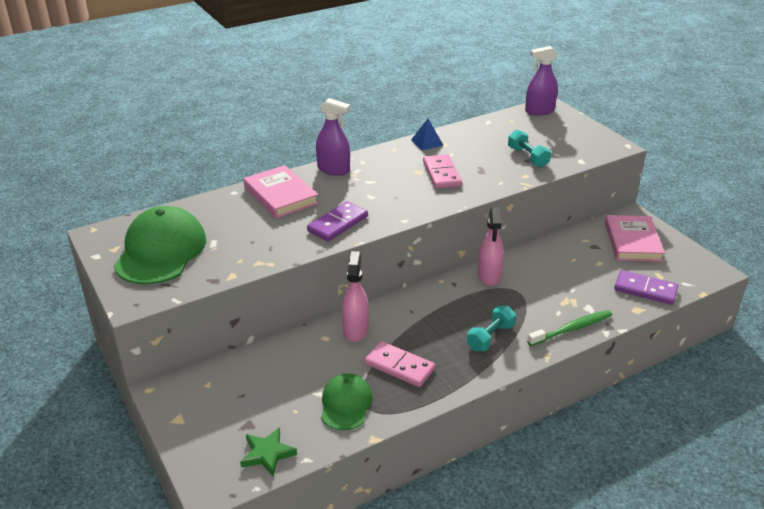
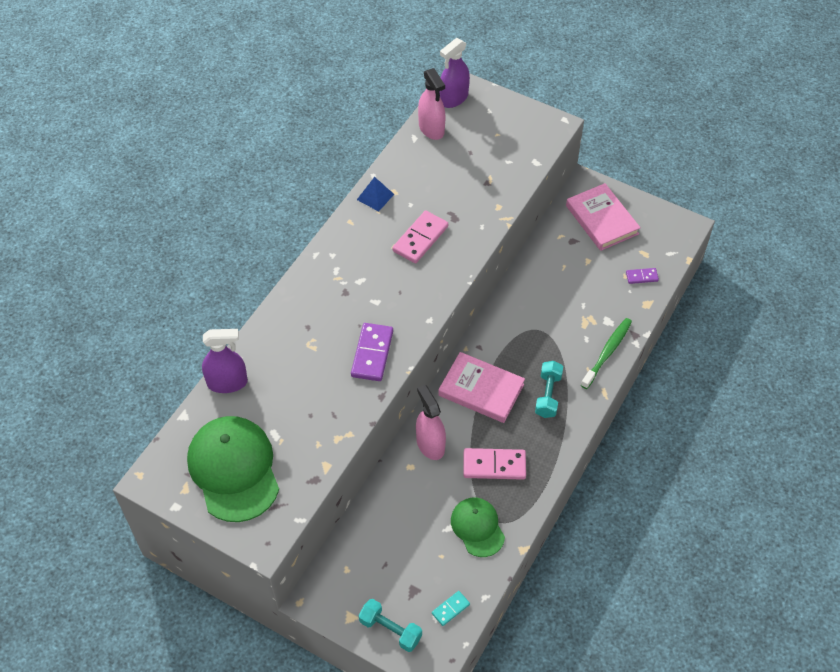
camera: 30 degrees left, 20 degrees up
green star [240,427,297,476] -> turquoise domino [432,591,470,626]
pink book [243,165,319,218] -> pink book moved to [438,352,525,423]
purple spray bottle [316,98,350,176] -> purple spray bottle moved to [202,329,248,393]
pink domino [423,154,462,189] -> pink domino turned 75 degrees clockwise [392,211,448,263]
pink spray bottle [478,207,504,286] -> pink spray bottle moved to [418,68,446,140]
turquoise dumbbell [508,129,551,167] -> turquoise dumbbell moved to [359,599,422,652]
purple domino [614,270,678,305] -> purple domino [626,268,659,284], size x0.54

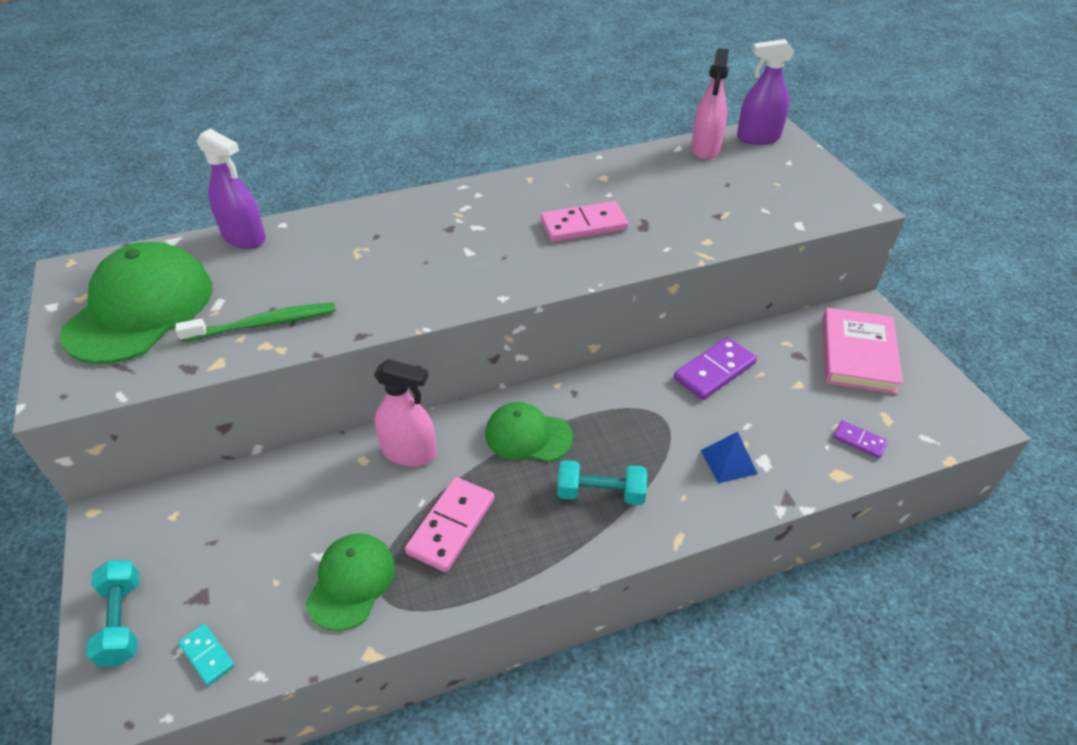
camera: 40 degrees right, 10 degrees down
purple domino [351,323,393,381] -> purple domino moved to [674,337,757,400]
blue pyramid [357,177,394,211] -> blue pyramid moved to [701,431,758,483]
pink spray bottle [416,385,446,460] -> pink spray bottle turned 90 degrees clockwise [374,359,437,467]
turquoise domino [432,591,470,626] -> turquoise domino turned 45 degrees clockwise [178,624,234,686]
pink book [438,352,525,423] -> green cap [485,402,573,462]
pink domino [463,448,526,480] -> pink domino turned 75 degrees clockwise [405,477,494,572]
turquoise dumbbell [535,361,563,418] -> turquoise dumbbell turned 45 degrees clockwise [557,460,647,505]
green toothbrush [581,318,632,389] -> green toothbrush moved to [175,302,336,342]

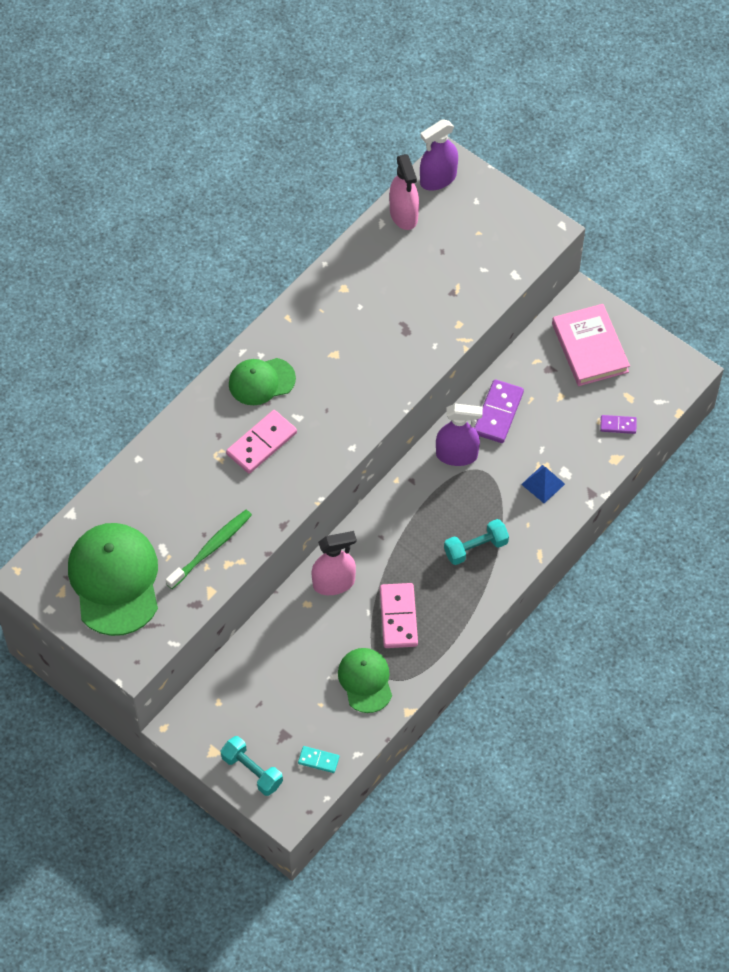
camera: 30 degrees left, 15 degrees up
purple spray bottle [197,129,266,249] -> purple spray bottle moved to [436,404,483,466]
green cap [485,402,573,462] -> green cap moved to [229,358,296,405]
pink domino [541,201,628,242] -> pink domino moved to [226,410,297,474]

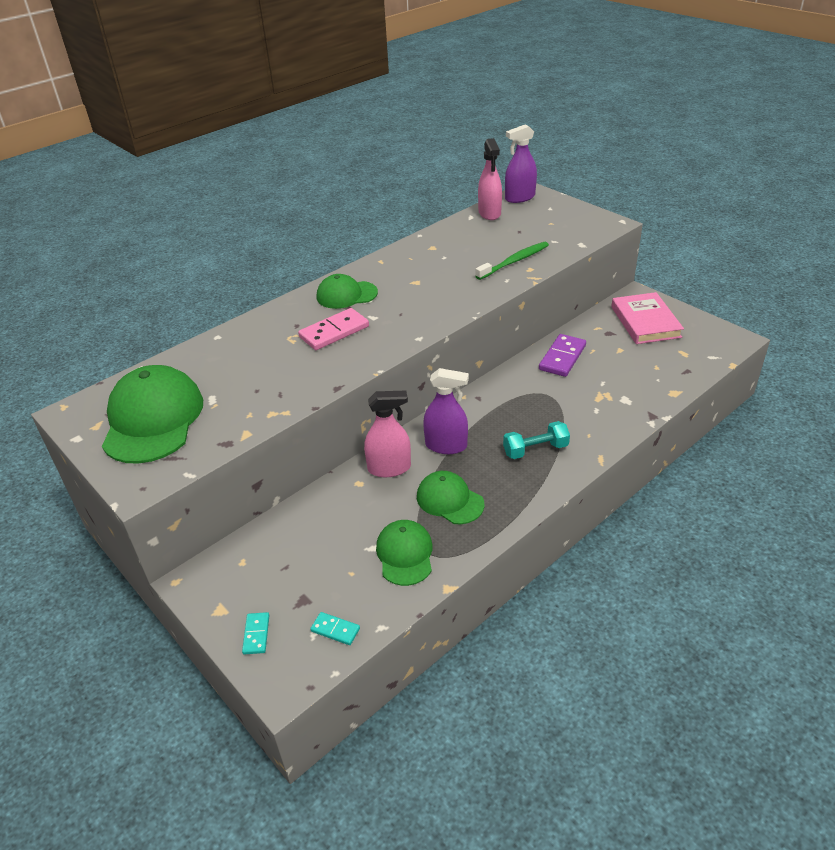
camera: 10 degrees right, 20 degrees down
green toothbrush [166,510,252,589] -> green toothbrush moved to [476,242,549,280]
turquoise dumbbell [221,736,283,796] -> turquoise domino [242,612,270,654]
pink domino [380,583,418,648] -> green cap [417,471,484,524]
purple spray bottle [436,404,483,466] -> purple spray bottle moved to [423,368,469,454]
blue pyramid [521,465,565,503] -> none
purple domino [600,415,637,434] -> none

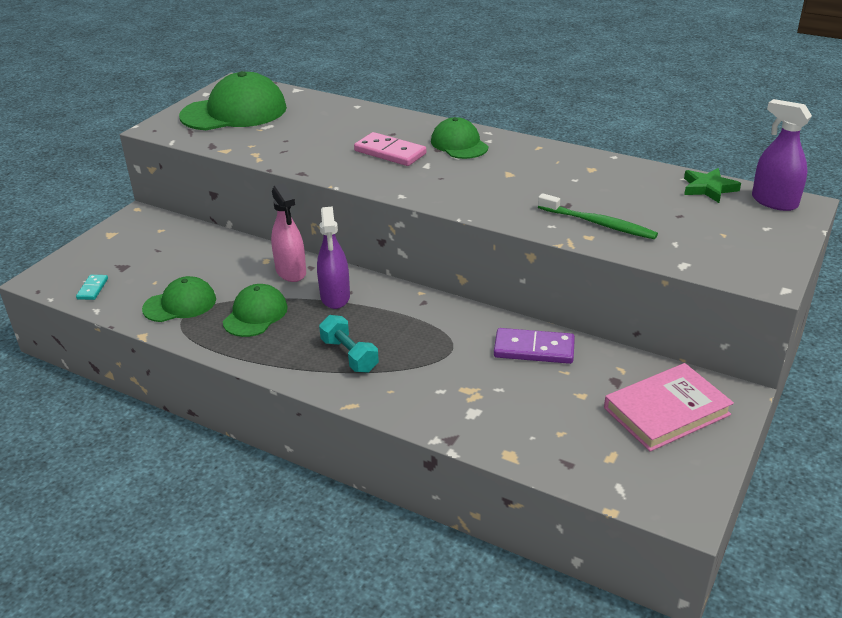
camera: 70 degrees right, 5 degrees down
turquoise domino [242,612,270,654] -> none
pink spray bottle [478,138,502,220] -> green star [684,168,741,203]

